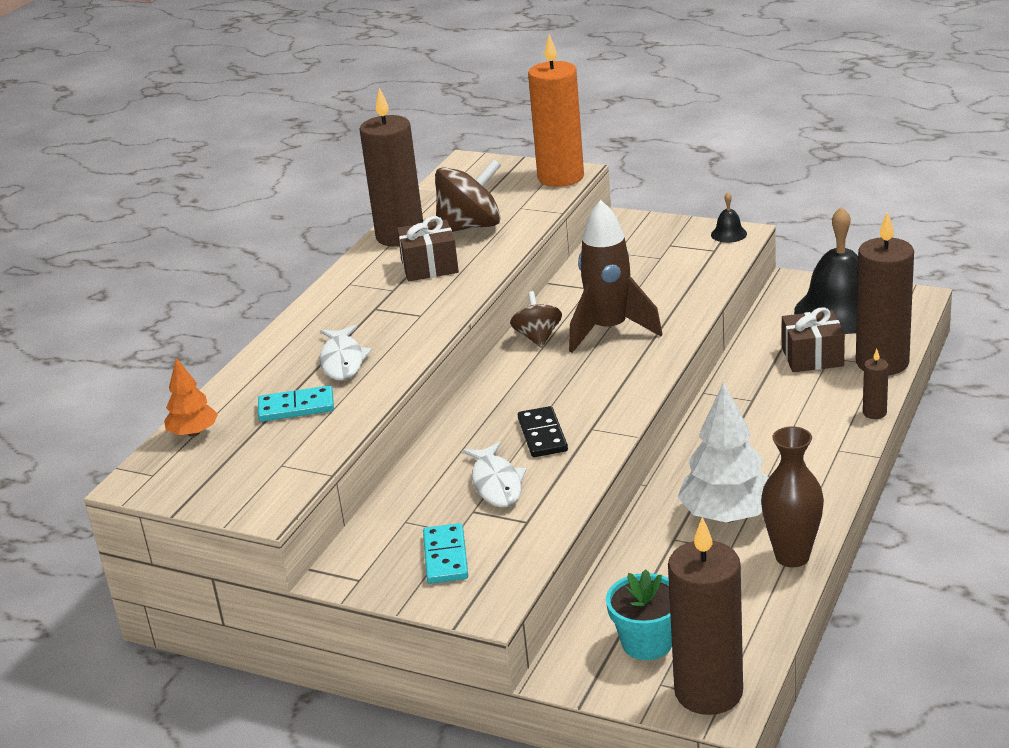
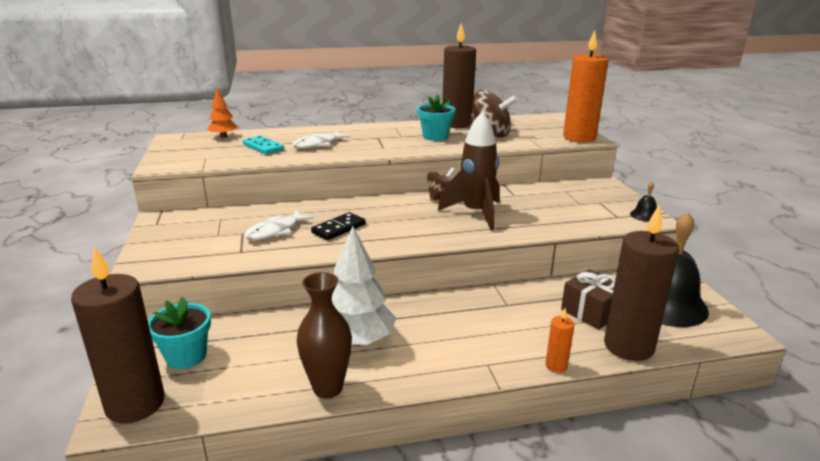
camera: 50 degrees right, 5 degrees down
brown gift [397,216,459,281] -> turquoise flower pot [417,94,456,141]
turquoise domino [423,523,468,584] -> none
brown candle [863,349,889,419] -> orange candle [545,308,575,373]

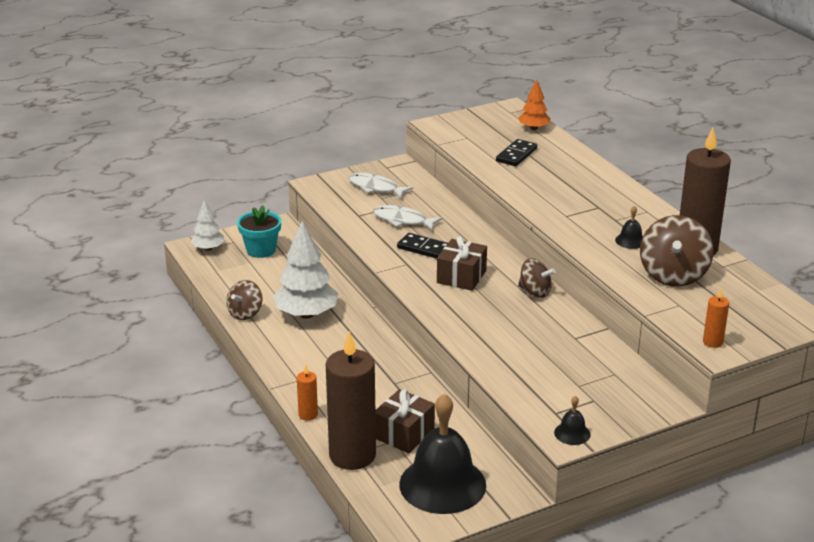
camera: 75 degrees right, 5 degrees up
brown candle [71,247,165,423] -> white tree [191,200,224,251]
turquoise domino [243,136,284,155] -> black domino [496,139,537,166]
white fish [292,131,351,149] -> white fish moved to [349,173,413,199]
brown vase [297,272,352,399] -> brown spinning top [226,280,262,320]
turquoise flower pot [417,94,456,141] -> black bell [615,206,643,249]
brown rocket [438,111,499,231] -> none
orange candle [563,30,608,143] -> orange candle [703,289,729,348], size x0.43
none -> brown gift [437,236,487,291]

